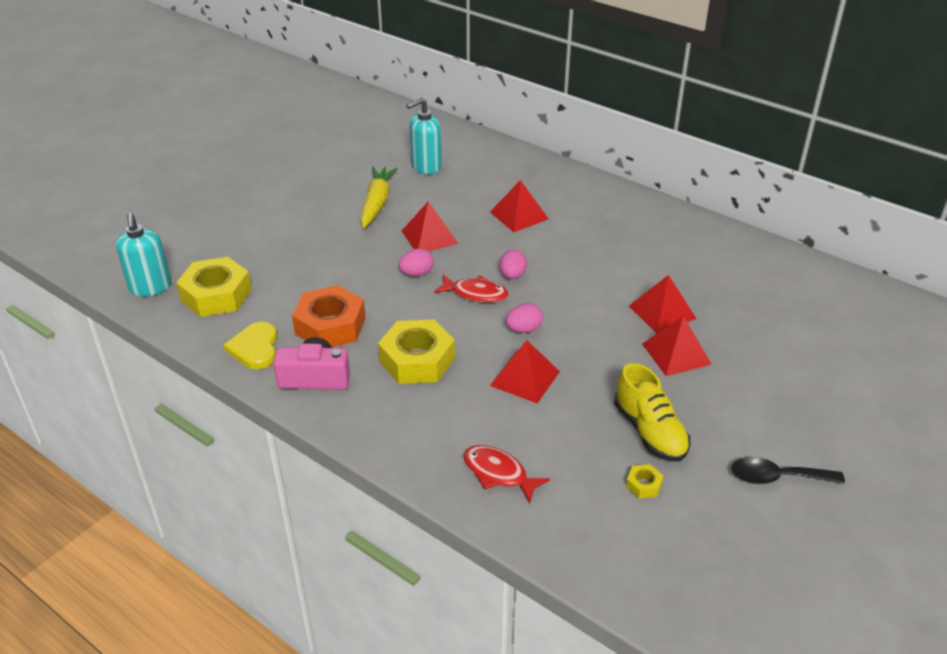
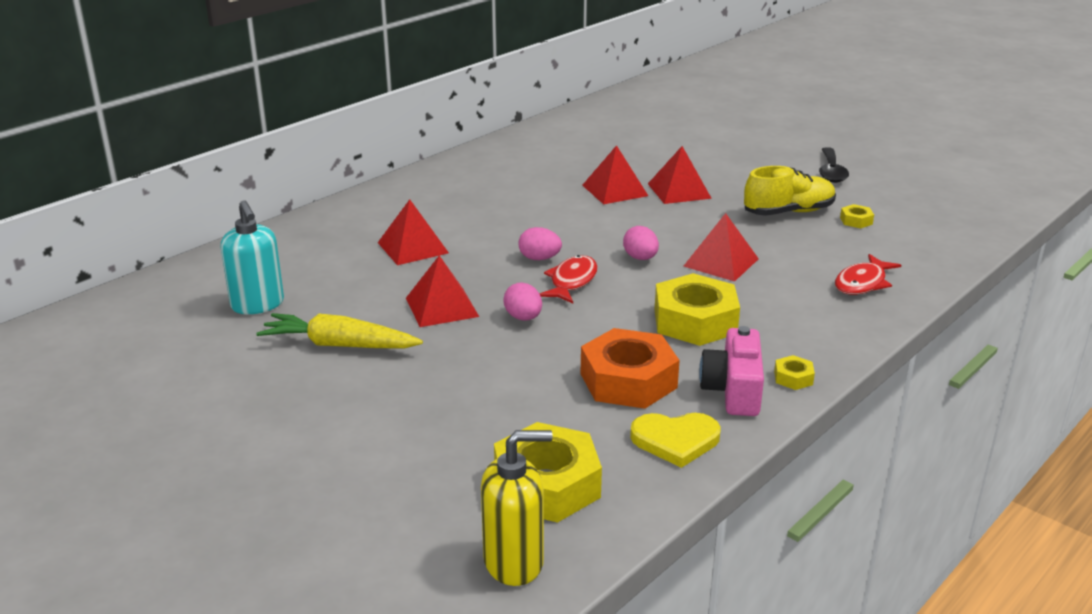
camera: 85 degrees left, 10 degrees down
turquoise soap dispenser [116,213,171,296] -> yellow soap dispenser [481,430,552,586]
none -> yellow nut [774,355,815,390]

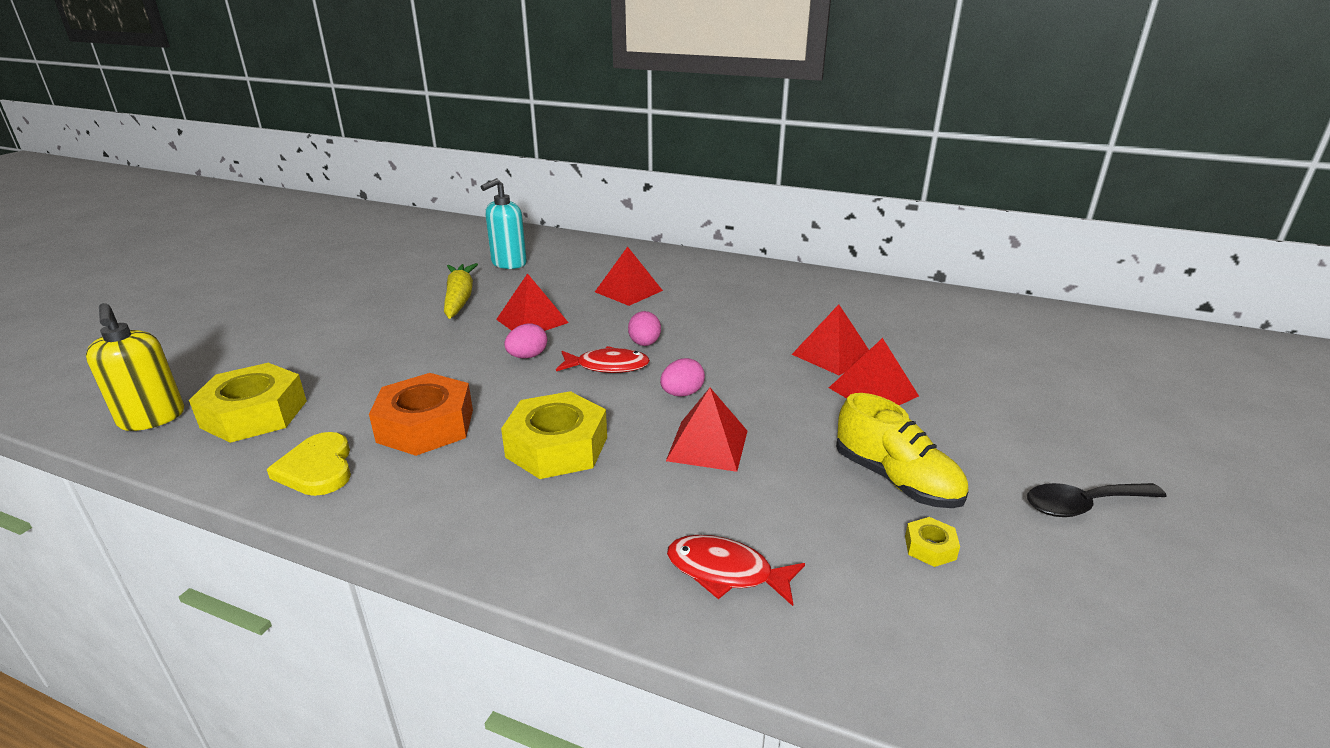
camera: 70 degrees right, 0 degrees up
pink camera [699,326,764,416] -> none
yellow nut [774,355,815,390] -> none

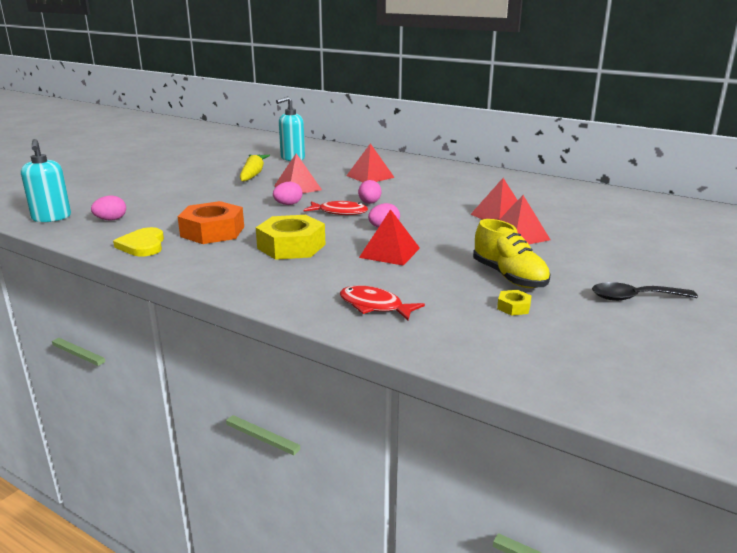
camera: 10 degrees right, 5 degrees down
yellow soap dispenser [86,303,184,431] -> turquoise soap dispenser [21,139,71,222]
yellow nut [189,363,307,443] -> pink egg [91,195,126,221]

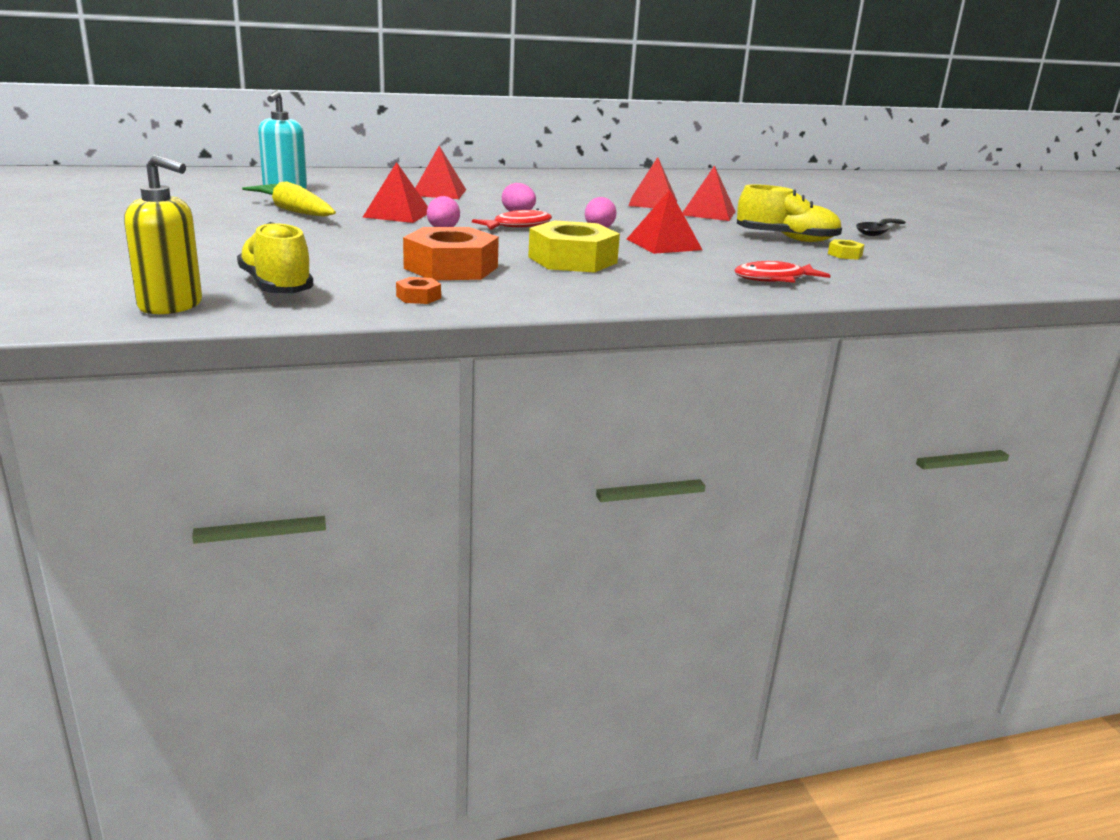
camera: 50 degrees left, 0 degrees up
turquoise soap dispenser [21,139,71,222] -> yellow soap dispenser [124,155,202,315]
pink egg [91,195,126,221] -> yellow shoe [237,222,314,293]
yellow heart [113,227,164,256] -> orange nut [396,277,441,304]

